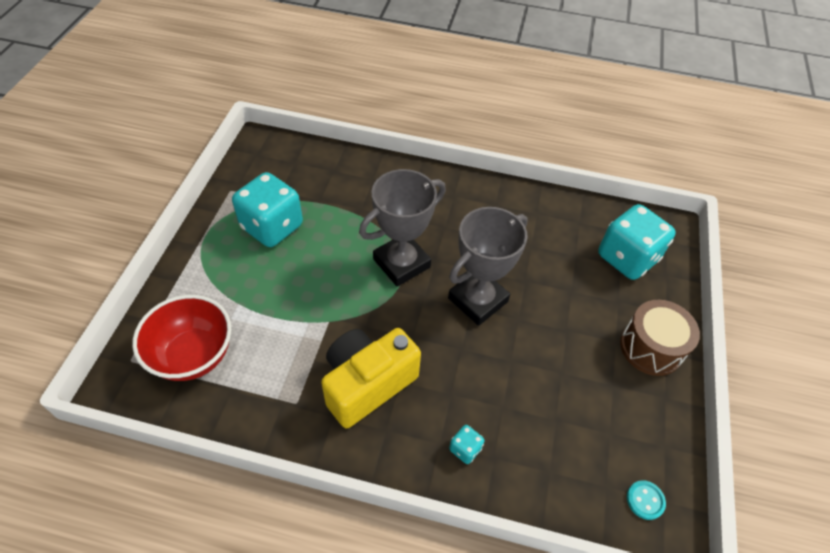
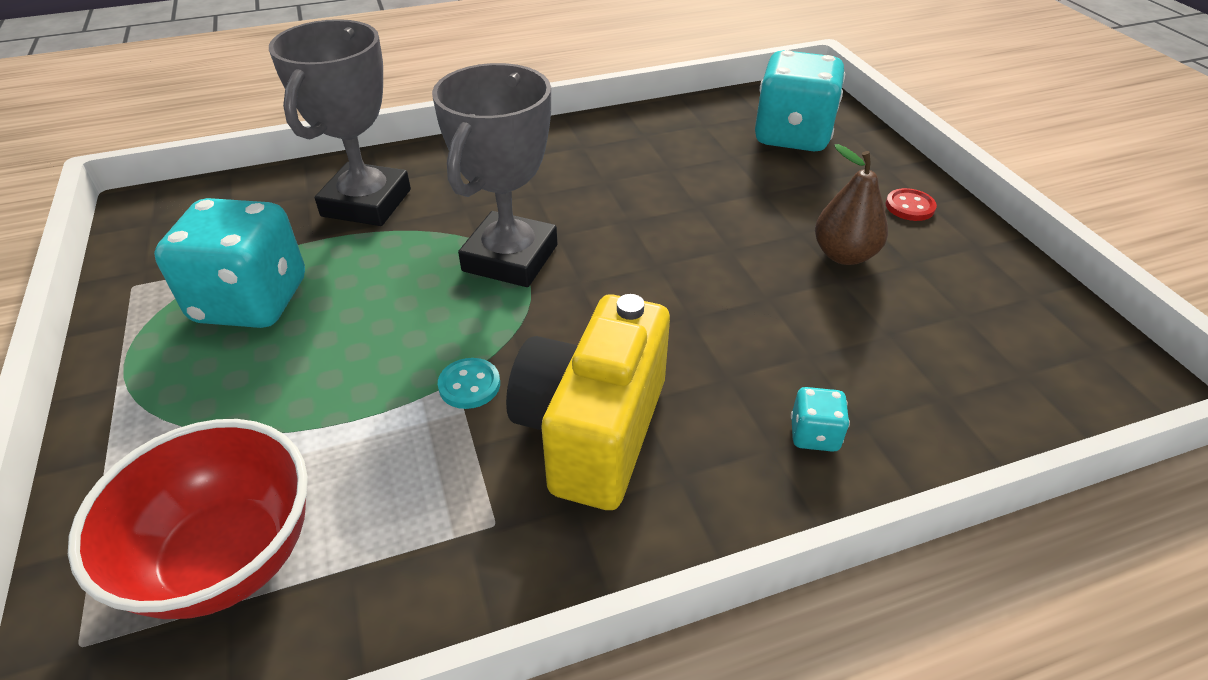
camera: 30 degrees left, 10 degrees down
grey trophy [448,207,528,326] -> grey trophy moved to [269,19,411,226]
brown drum [620,300,700,376] -> red button [886,188,937,221]
turquoise button [627,480,666,520] -> turquoise button moved to [438,358,500,409]
none -> brown pear [815,144,888,265]

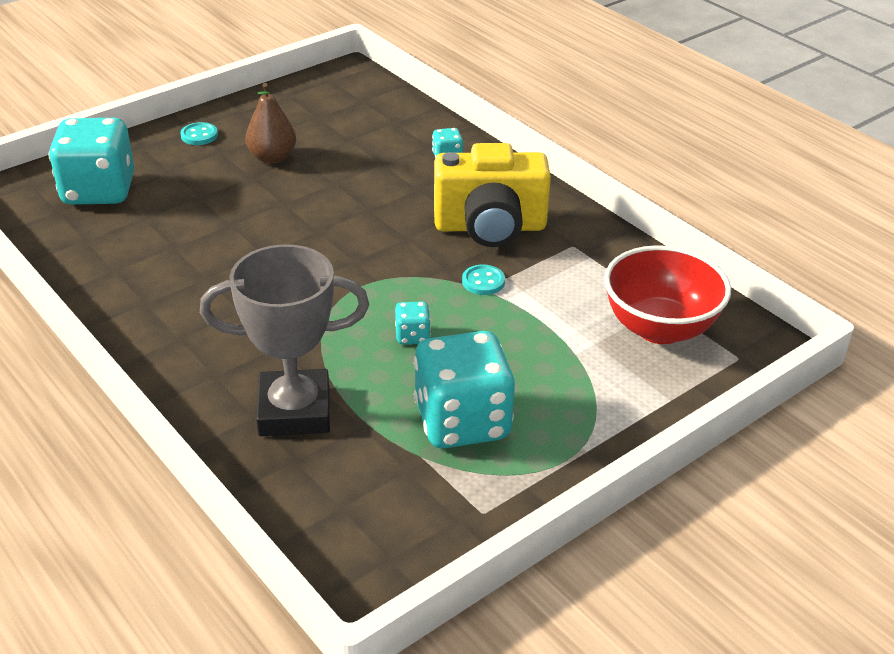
camera: 110 degrees left, 5 degrees down
grey trophy [432,63,557,287] -> none
red button [886,188,937,221] -> turquoise button [181,122,218,145]
none -> turquoise dice [395,301,431,344]

